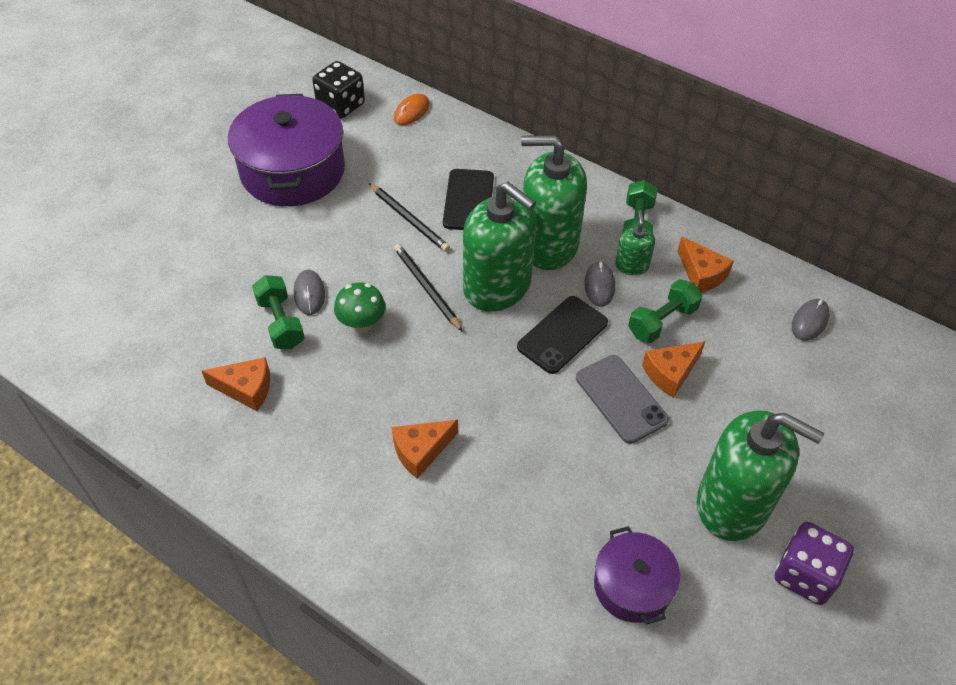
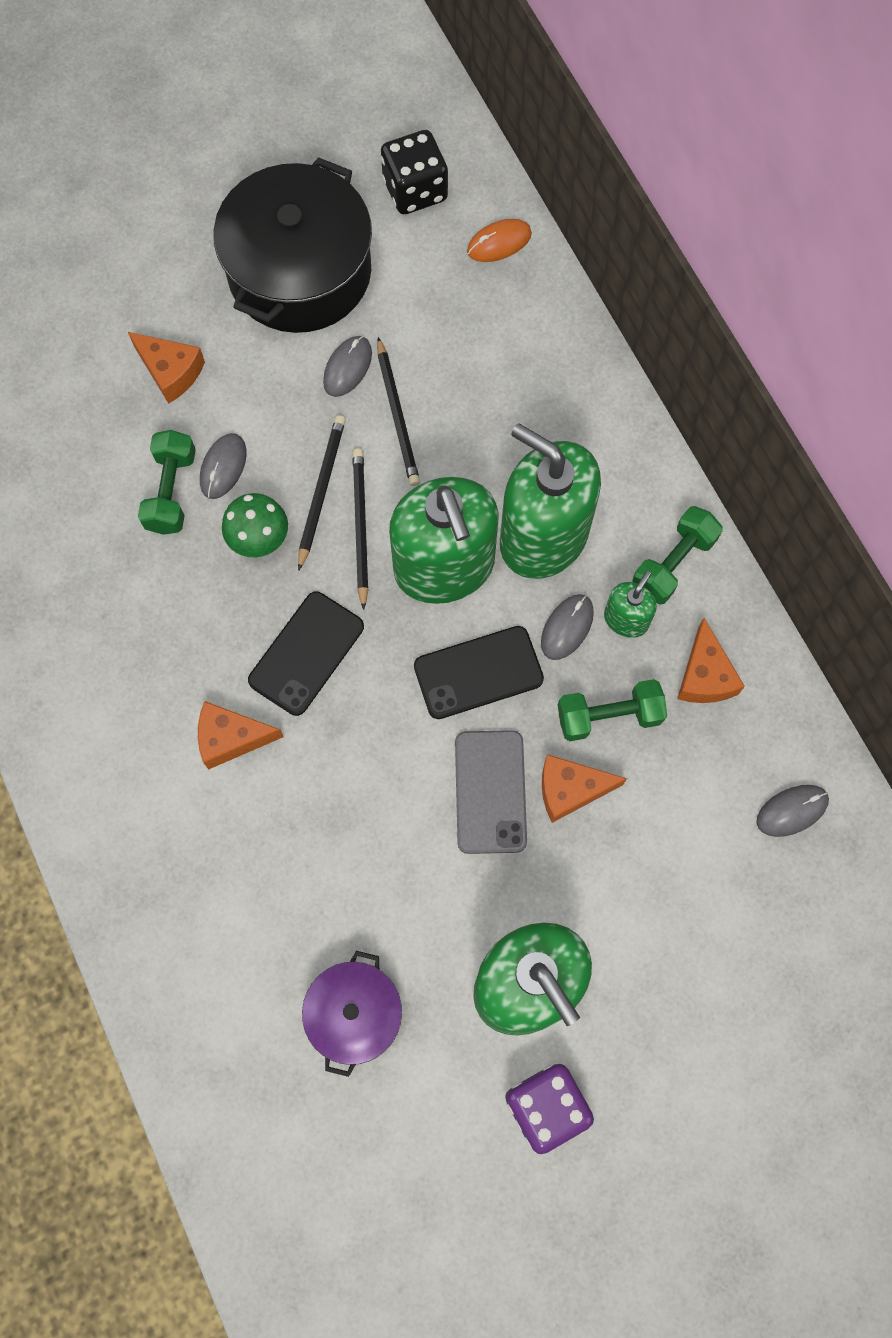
camera: 30 degrees right, 20 degrees up
orange cheese [202,357,270,411] -> orange cheese moved to [128,332,205,404]
purple pot [228,94,345,206] -> black pot [214,157,372,333]
black phone [443,169,494,230] -> black phone moved to [248,592,364,716]
none -> black pencil [298,415,346,571]
none -> grey mouse [323,336,372,397]

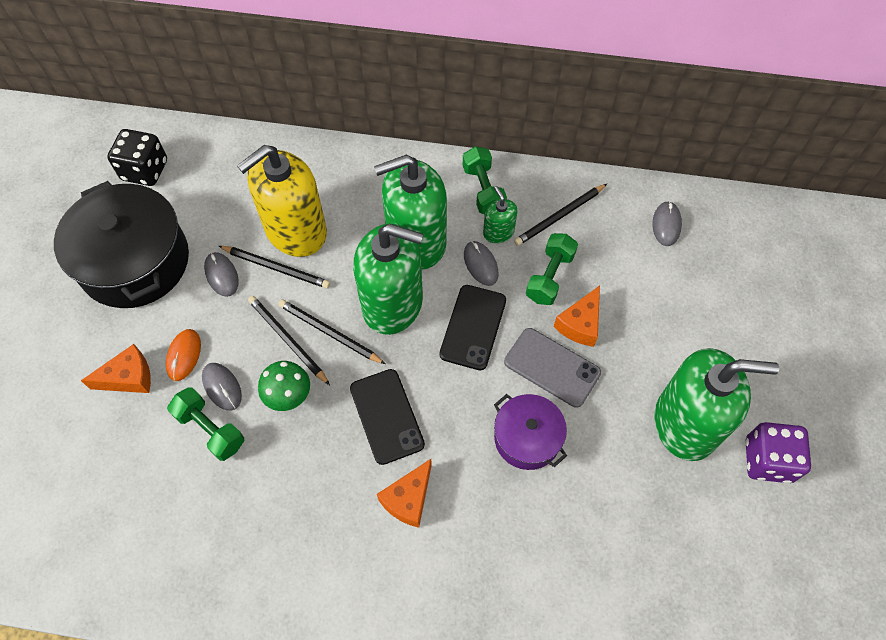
camera: 55 degrees left, 10 degrees down
purple pot [302,951,402,1077] -> purple pot moved to [494,394,567,470]
orange mouse [467,219,532,262] -> orange mouse moved to [166,329,201,381]
orange cheese [677,618,745,703] -> black pencil [514,184,607,246]
none -> yellow soap dispenser [237,145,327,257]

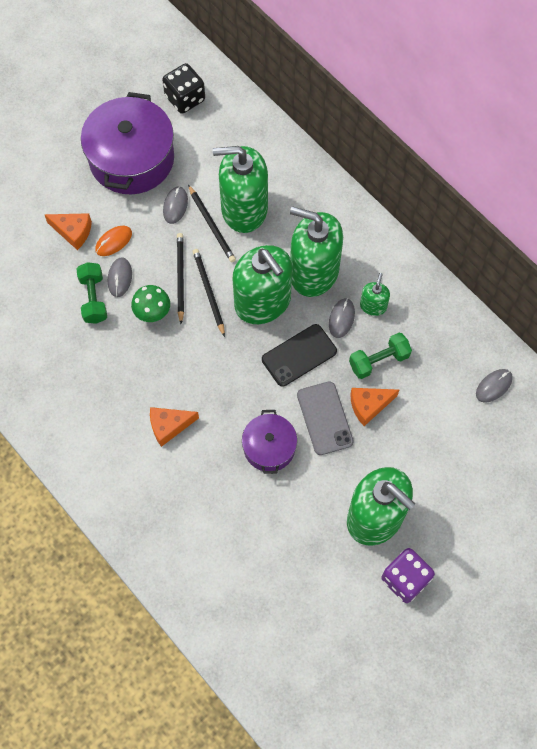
camera: 40 degrees right, 5 degrees up
black pot [54,181,189,308] -> purple pot [81,92,174,194]
yellow soap dispenser [237,145,327,257] -> green soap dispenser [213,146,268,233]
black phone [350,369,425,465] -> none
green dumbbell [463,146,507,214] -> none
black pencil [514,184,607,246] -> none

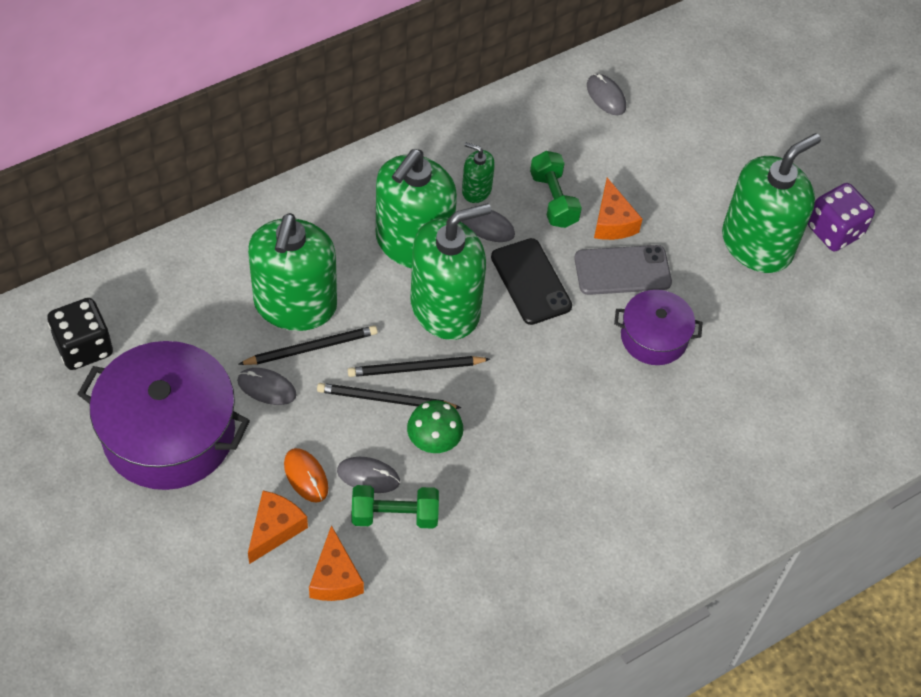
camera: 85 degrees left, 10 degrees down
orange cheese [150,407,199,447] -> orange cheese moved to [309,525,364,601]

